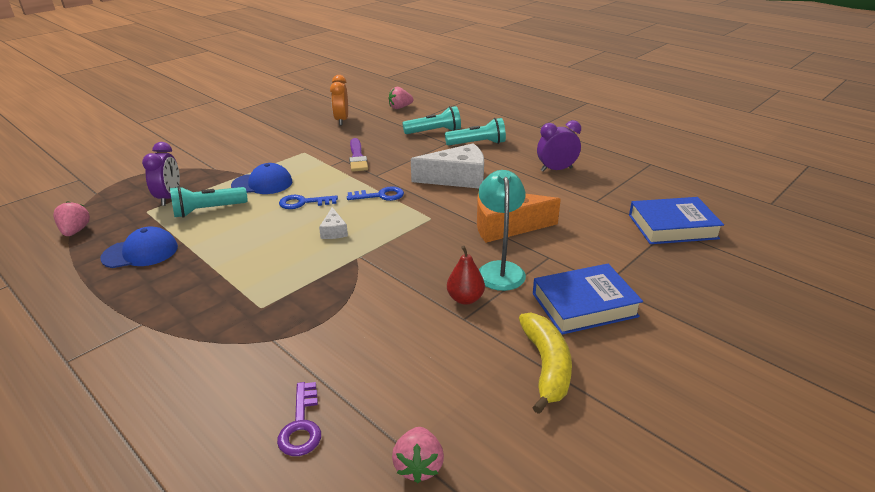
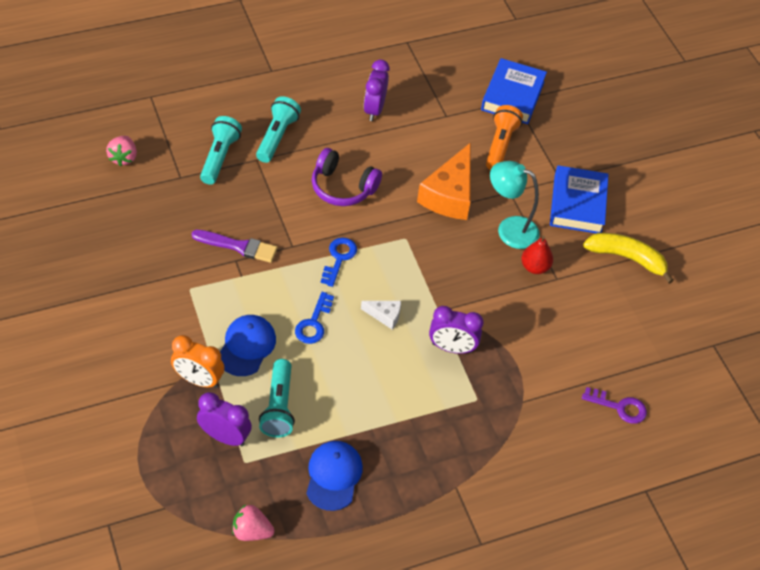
camera: 70 degrees left, 20 degrees up
orange clock [330,75,348,125] -> orange clock moved to [171,335,225,388]
pink strawberry [392,427,444,483] -> none
white cheese [411,143,484,188] -> purple headphones [312,148,382,206]
none -> purple clock [429,306,483,354]
none -> orange flashlight [486,105,523,170]

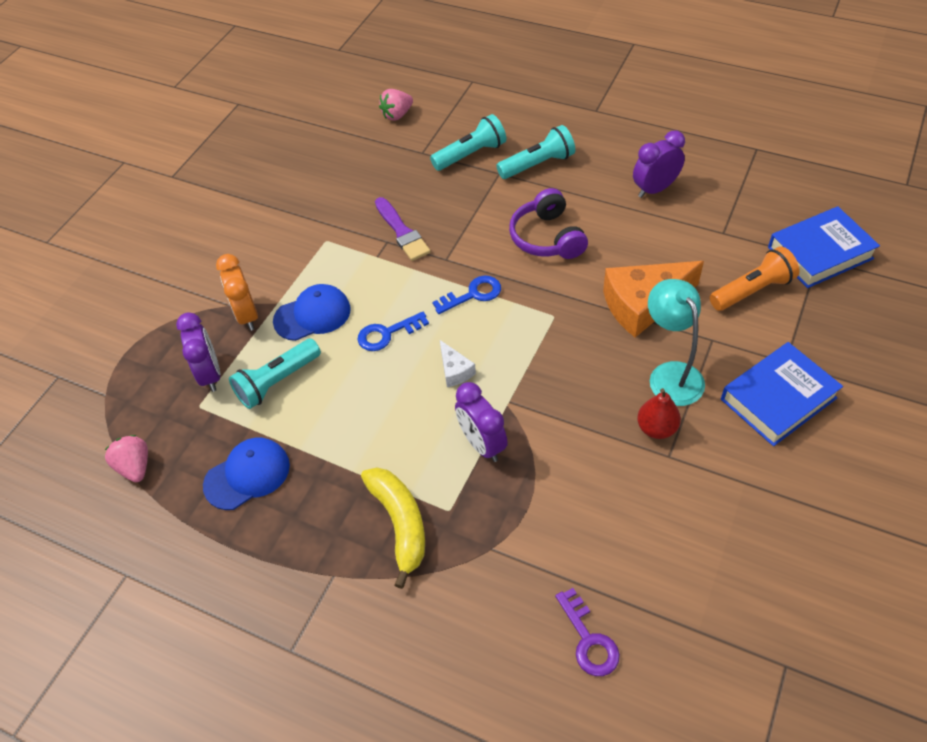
camera: 55 degrees right, 0 degrees up
yellow banana [583,233,674,284] -> yellow banana moved to [361,467,425,589]

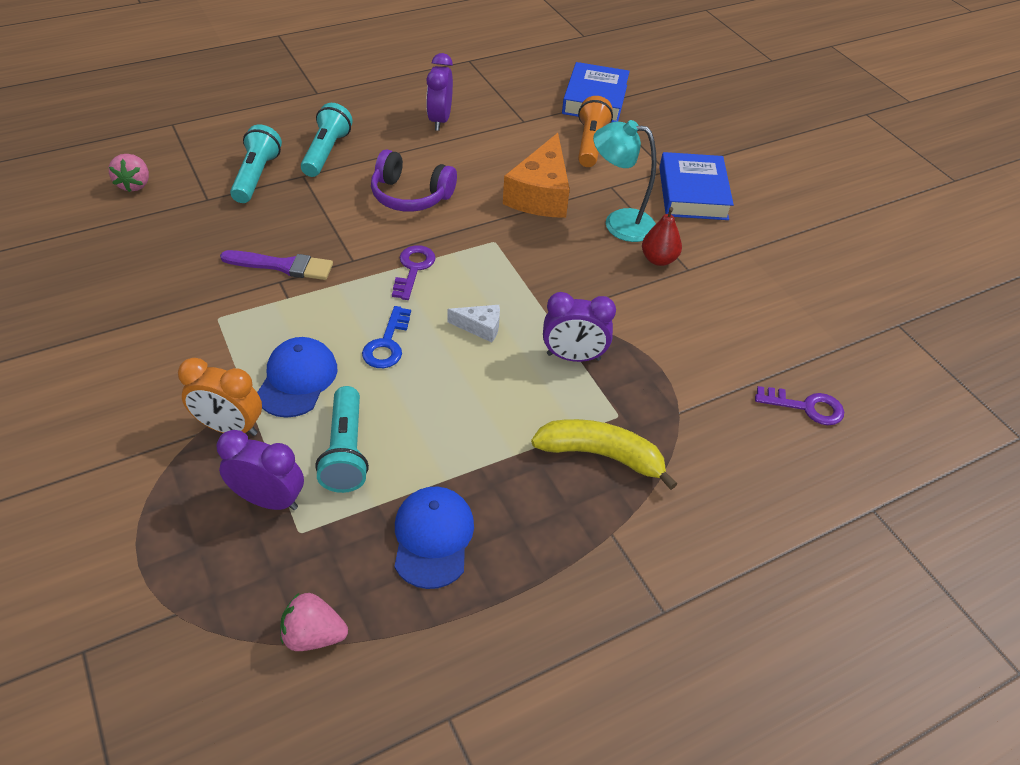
camera: 60 degrees left, 5 degrees down
blue key [432,275,501,314] -> purple key [392,245,436,300]

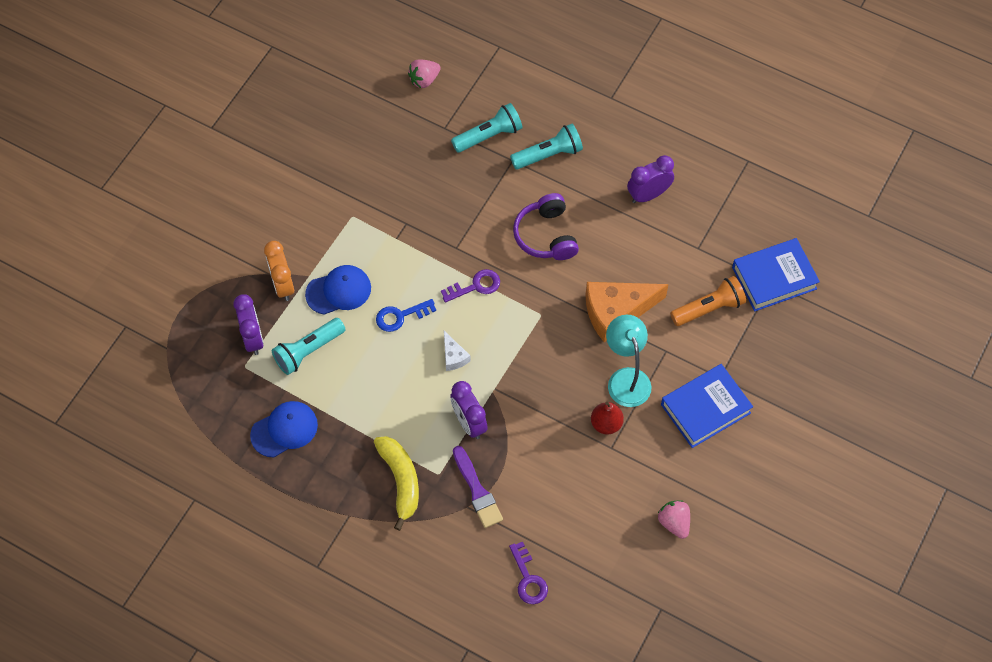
camera: 60 degrees right, 15 degrees up
purple brush [220,250,333,280] -> purple brush moved to [453,446,503,528]
pink strawberry [280,592,348,651] -> pink strawberry moved to [658,500,690,539]

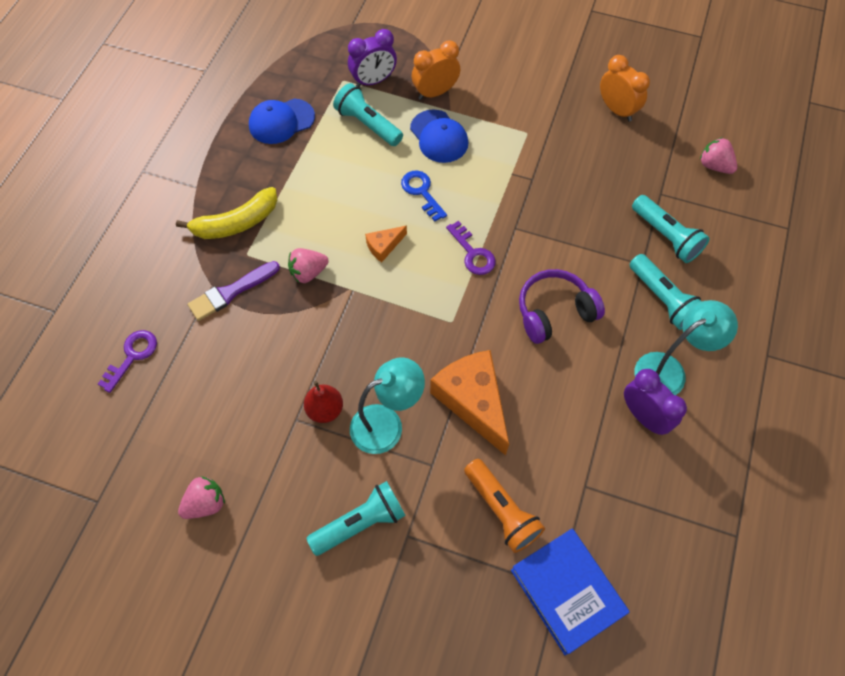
camera: 80 degrees right, 0 degrees up
blue cap [250,401,318,457] -> blue cap turned 105 degrees clockwise [249,98,315,144]
white cheese [444,331,471,371] -> orange cheese [365,226,407,263]
purple clock [450,381,488,439] -> pink strawberry [288,248,329,283]
purple key [509,542,548,604] -> purple key turned 150 degrees clockwise [98,330,157,393]
blue book [661,364,753,448] -> turquoise flashlight [306,481,406,556]
none -> orange clock [600,55,650,122]
none -> turquoise lamp [634,300,738,395]

